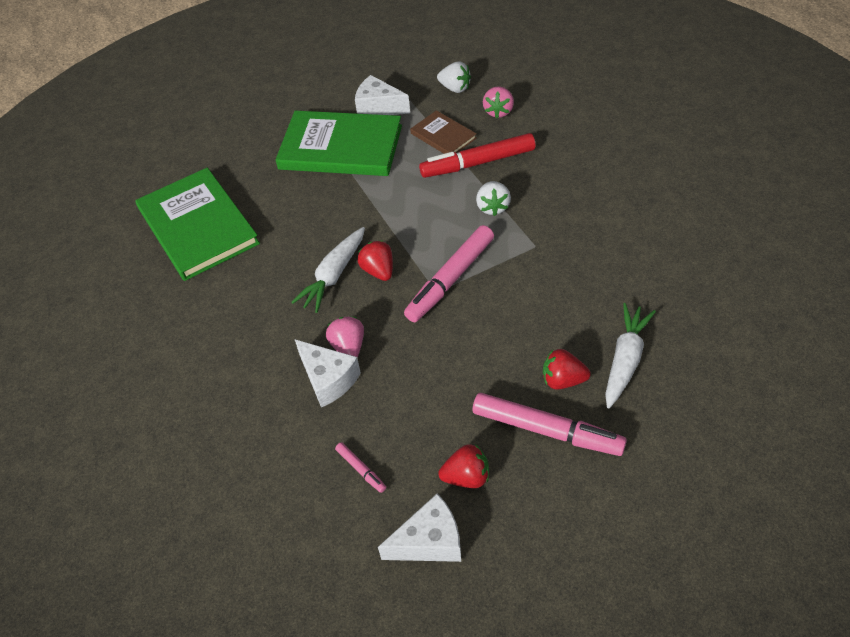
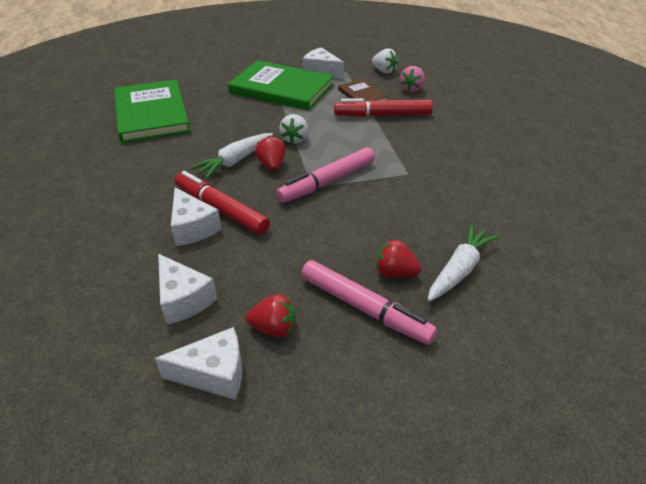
camera: 10 degrees right, 10 degrees down
pink strawberry [326,317,364,357] -> red marker [175,171,270,235]
pink marker [335,442,386,493] -> white cheese [158,254,217,325]
white strawberry [476,181,511,216] -> white strawberry moved to [279,114,308,143]

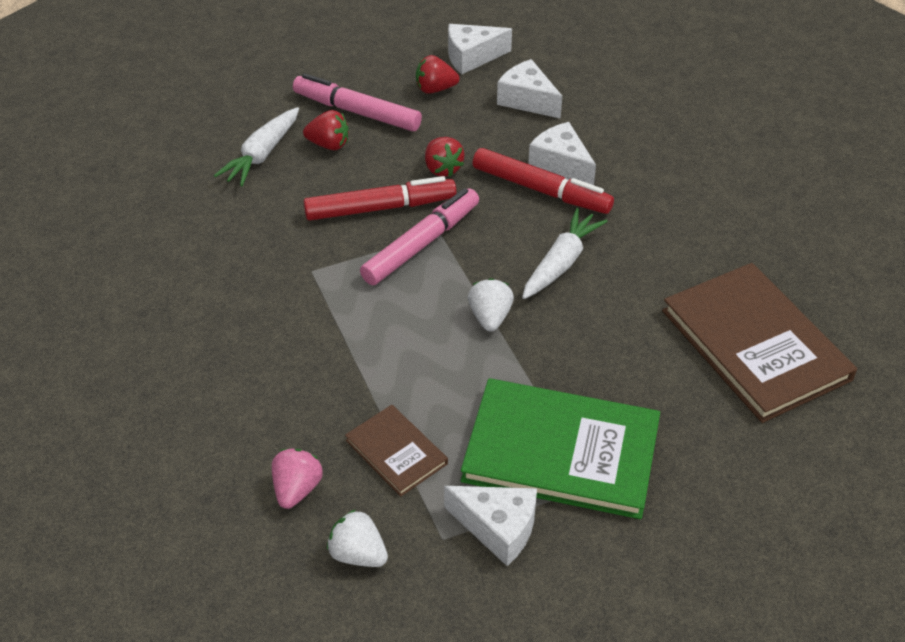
camera: 170 degrees right, 5 degrees up
green book [114,79,190,143] -> brown book [662,263,857,423]
red strawberry [255,136,286,171] -> red strawberry moved to [425,137,464,177]
red marker [334,98,433,117] -> red marker moved to [304,176,456,221]

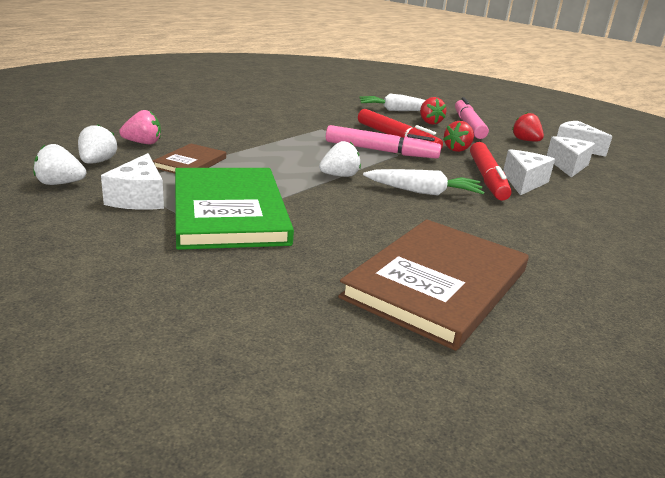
camera: 60 degrees right, 20 degrees down
none -> white strawberry [34,144,86,185]

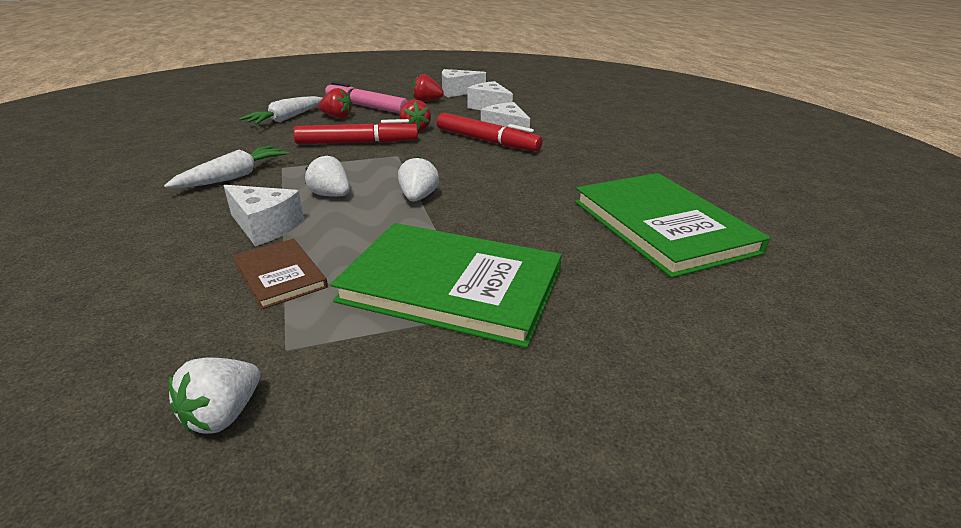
camera: 55 degrees left, 5 degrees up
white strawberry [78,124,117,164] -> white strawberry moved to [305,155,350,197]
white cheese [101,153,164,210] -> white cheese moved to [223,185,304,246]
pink strawberry [119,110,161,144] -> none
pink marker [326,125,441,159] -> none
brown book [338,219,529,351] -> green book [575,173,770,278]
white carrot [363,169,484,196] -> white carrot moved to [164,145,290,188]

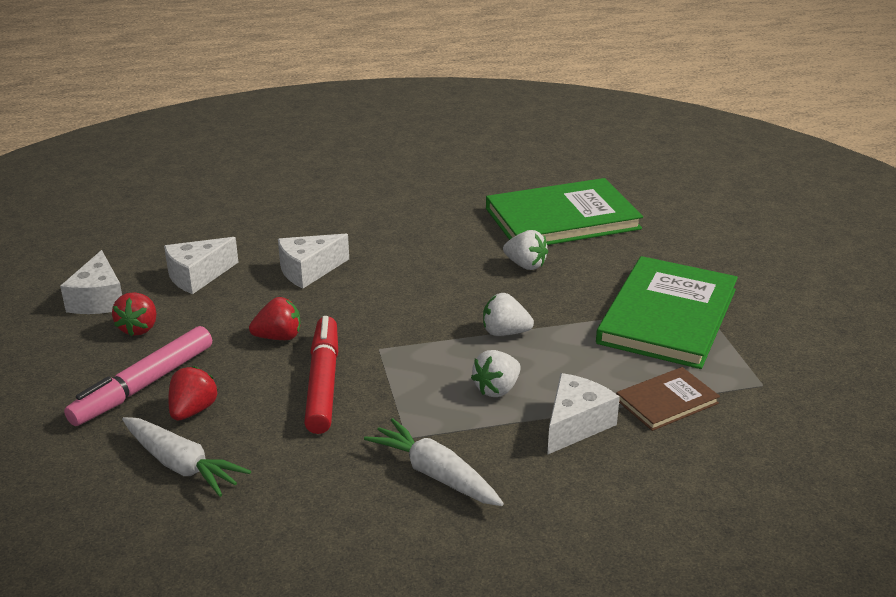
camera: 85 degrees left, 0 degrees up
white strawberry [169,358,260,434] -> white strawberry moved to [503,230,548,270]
red marker [437,113,543,151] -> none

